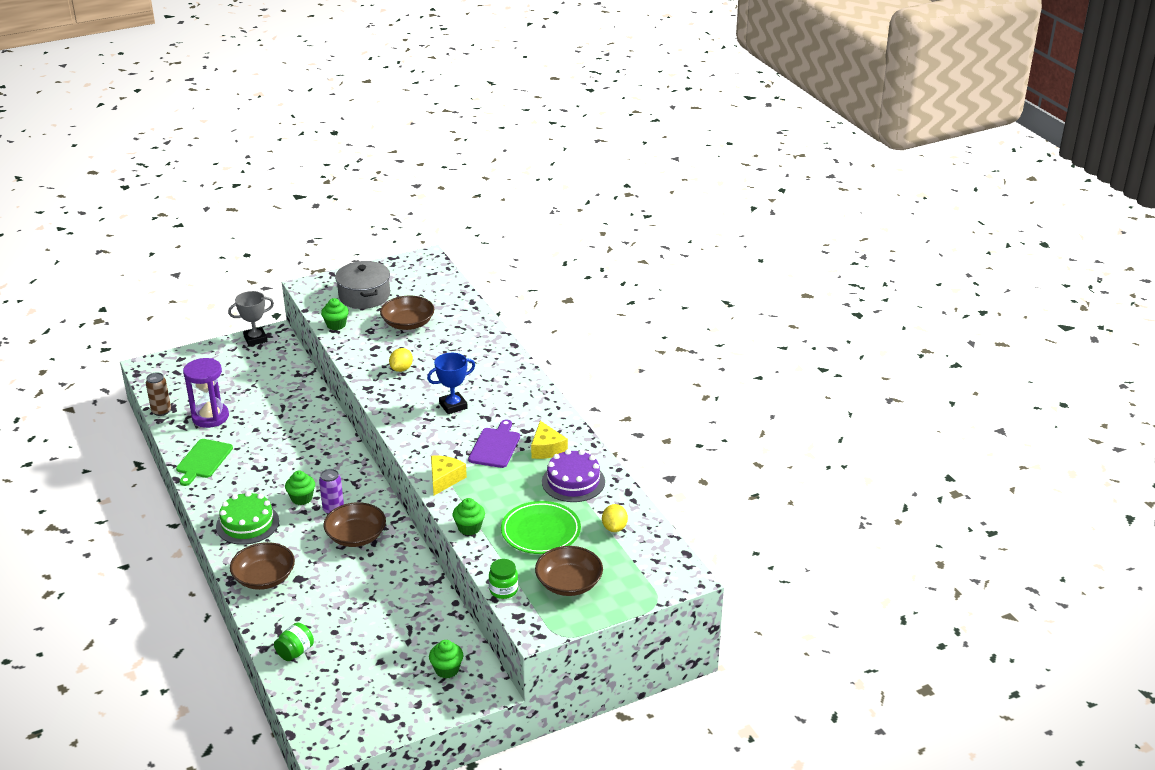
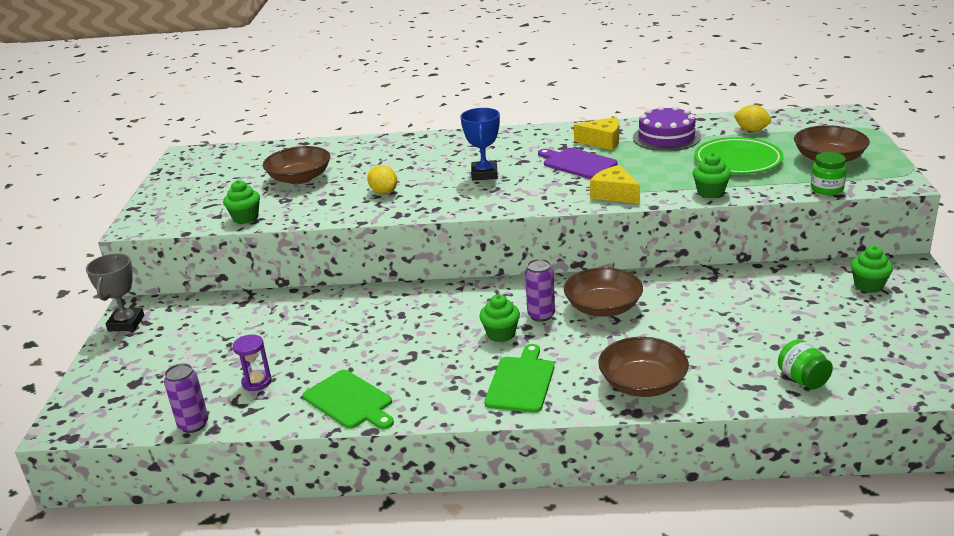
camera: 60 degrees left, 5 degrees down
brown can [146,373,171,416] -> purple can [164,363,208,433]
purple hourglass [183,358,229,428] -> purple hourglass [233,335,272,391], size x0.54
green cake [216,491,279,545] -> green cutting board [484,344,554,413]
grey pot [335,261,390,309] -> none

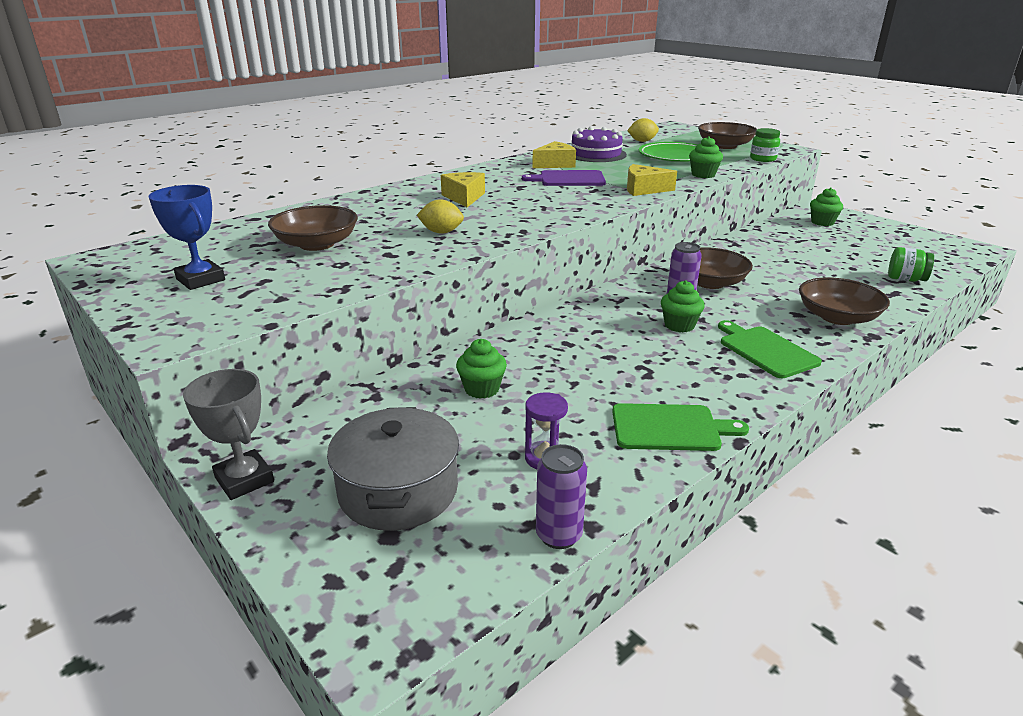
camera: 45 degrees left, 0 degrees up
green cupcake [223,180,260,224] -> green cupcake moved to [456,339,507,399]
blue trophy [460,108,500,181] -> blue trophy moved to [149,185,225,290]
none -> grey pot [327,407,459,531]
none -> yellow cheese [441,172,485,207]

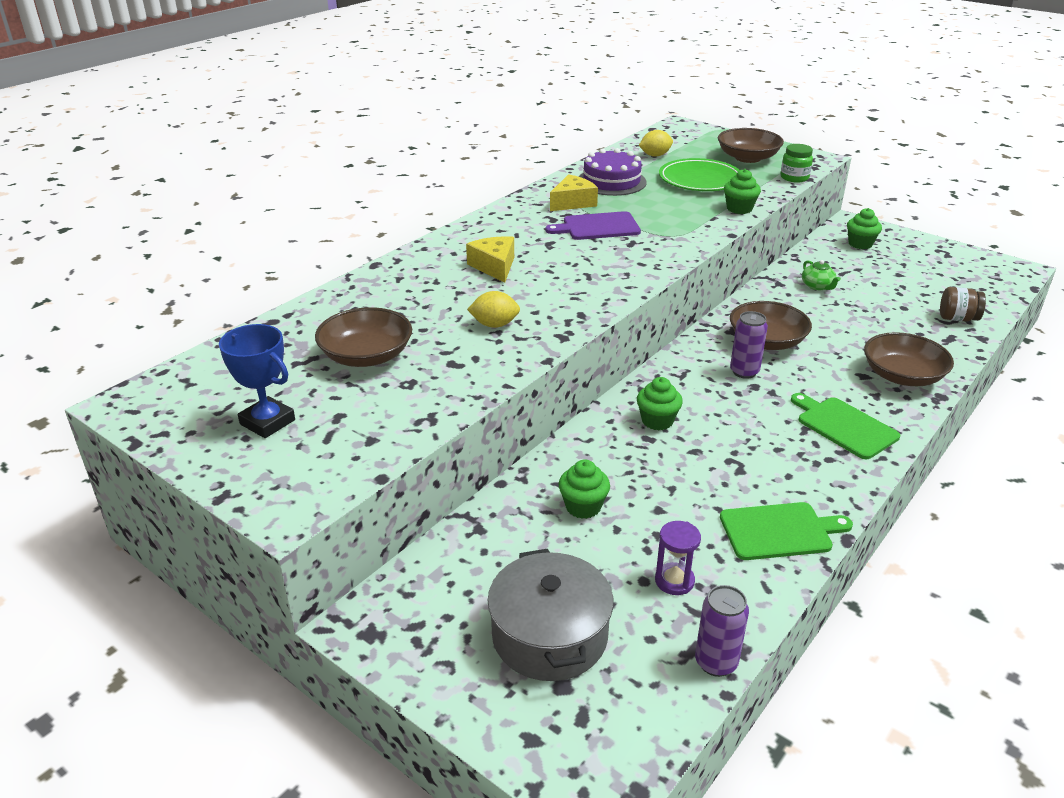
camera: 10 degrees left, 5 degrees up
grey trophy [183,369,274,500] -> none
yellow cheese [627,164,677,196] -> none
green cupcake [661,280,705,333] -> green cupcake moved to [637,377,683,430]
green jar [888,247,934,282] -> brown jar [940,287,986,322]
none -> green teapot [802,260,841,290]

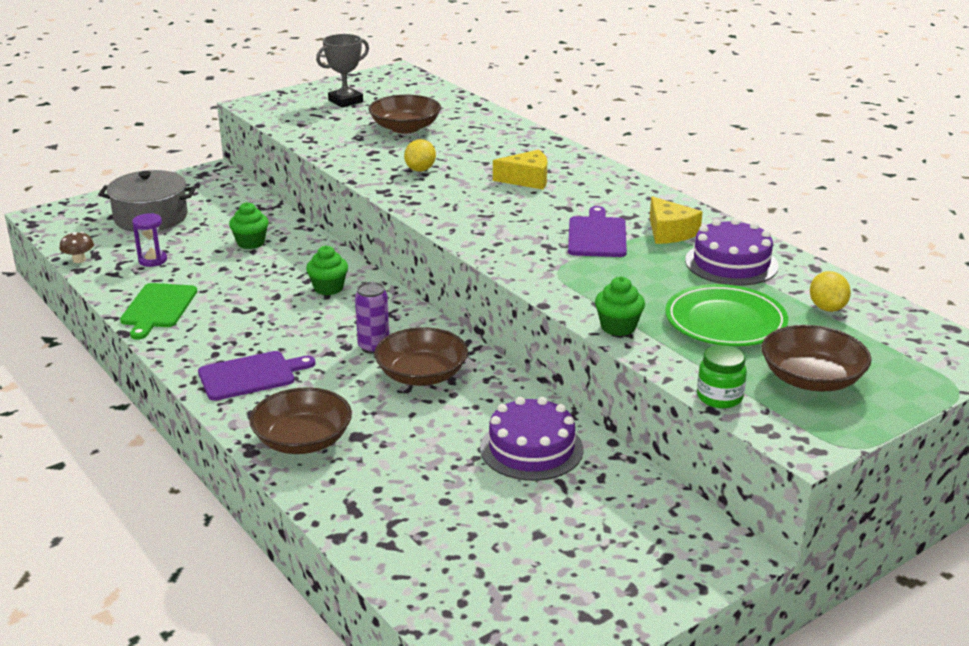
camera: 105 degrees right, 5 degrees down
blue trophy [219,324,295,438] -> grey trophy [316,34,369,108]
purple can [695,585,749,677] -> brown mushroom [60,232,94,263]
green cutting board [791,393,900,459] -> purple cutting board [198,351,316,401]
green teapot [802,260,841,290] -> purple cake [480,397,583,481]
green cupcake [847,208,882,249] -> none
brown jar [940,287,986,322] -> none

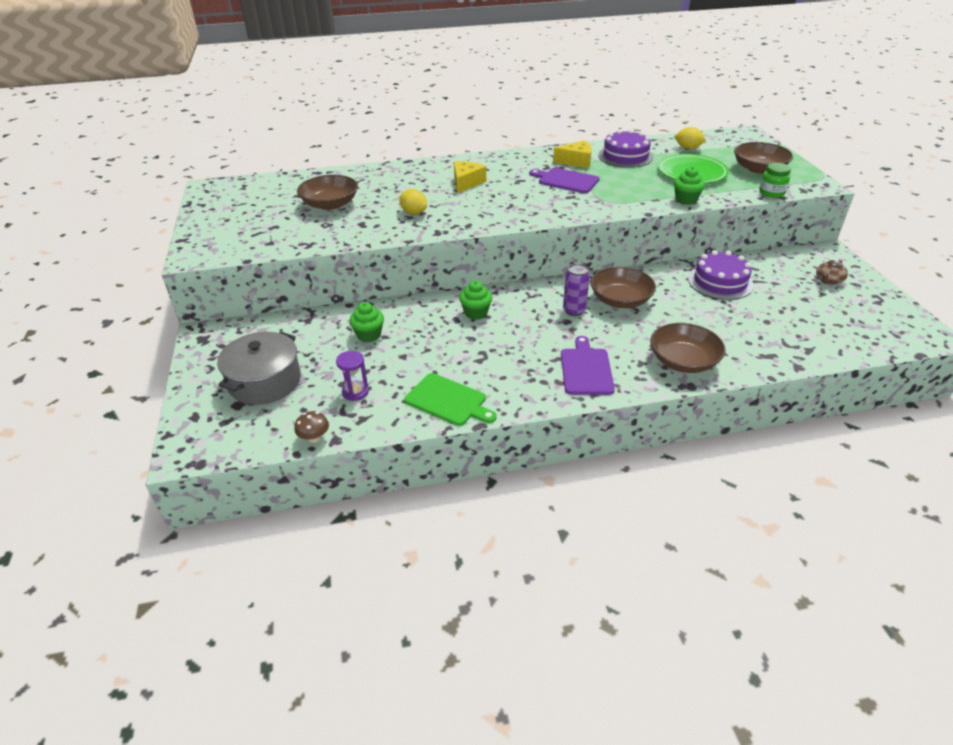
camera: 65 degrees left, 10 degrees up
grey trophy [316,34,369,108] -> none
none -> brown teapot [816,259,848,285]

